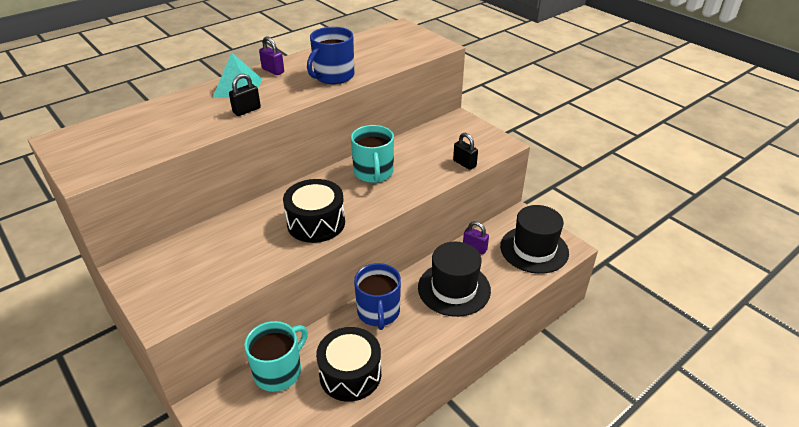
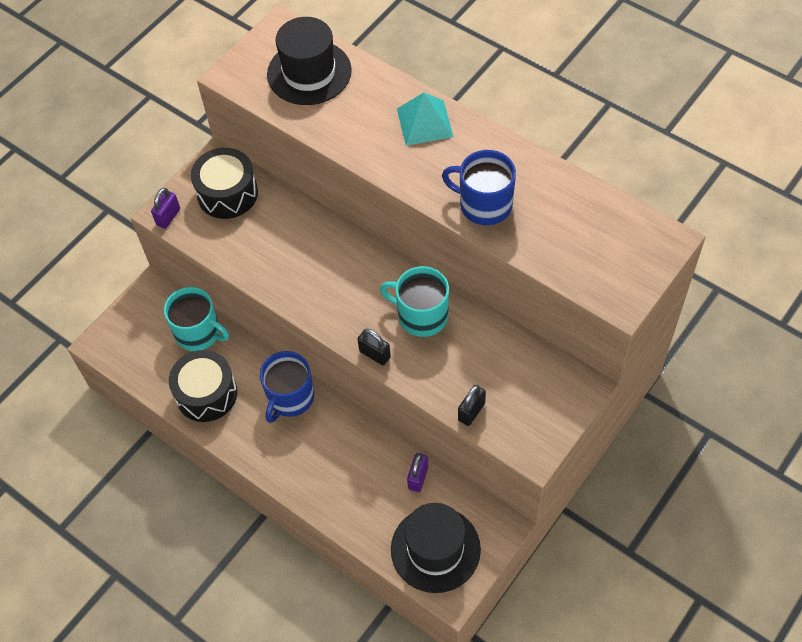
camera: 80 degrees right, 20 degrees up
black padlock [229,74,261,116] -> black padlock moved to [357,329,391,365]
purple padlock [259,36,284,75] -> purple padlock moved to [151,188,180,229]
black drum [283,179,345,243] -> black drum moved to [191,148,258,219]
turquoise mug [351,125,394,183] -> turquoise mug turned 45 degrees clockwise [380,266,449,337]
blue mug [354,263,401,330] -> blue mug turned 45 degrees counterclockwise [260,351,314,423]
black hat [418,242,491,317] -> black hat moved to [267,17,352,105]

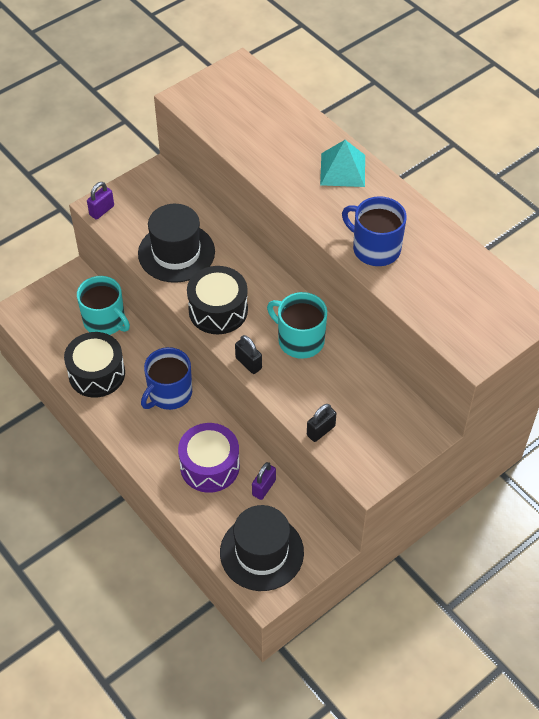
camera: 10 degrees right, 5 degrees down
black drum [191,148,258,219] -> black drum moved to [187,266,248,334]
black hat [267,17,352,105] -> black hat moved to [138,204,215,283]
none -> purple drum [178,423,240,493]

